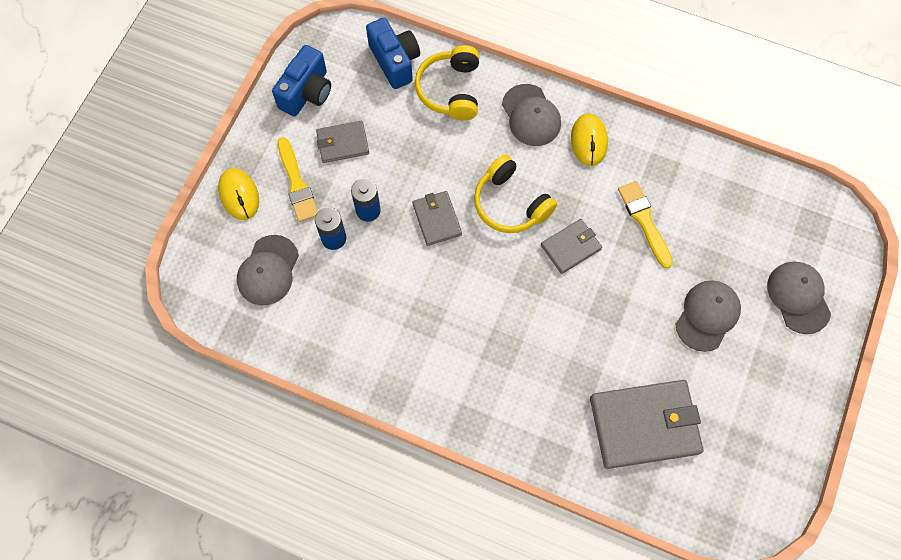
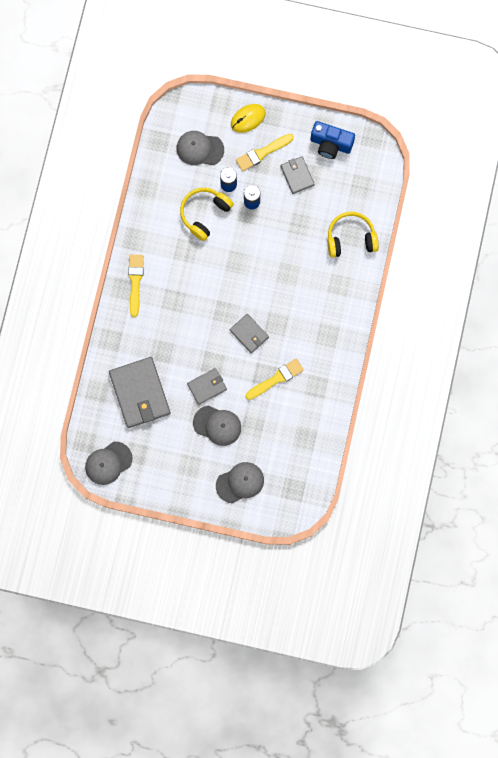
camera: 80 degrees right, 10 degrees up
blue camera [366,18,420,89] -> none
grey wallet [412,191,462,246] -> grey wallet moved to [187,368,227,405]
yellow headphones [474,155,557,233] -> yellow headphones moved to [180,188,234,241]
grey cap [502,84,561,146] -> grey cap moved to [85,442,132,485]
yellow mouse [571,114,608,166] -> none
none -> yellow brush [128,255,144,317]

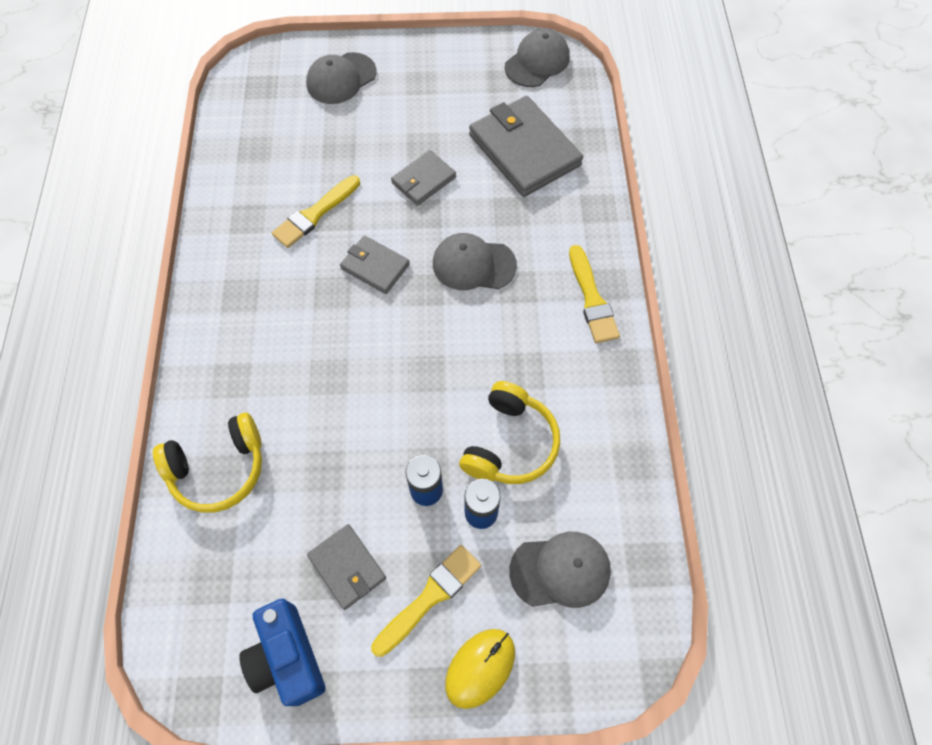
camera: 165 degrees right, 15 degrees down
grey cap [193,406,241,446] -> grey cap moved to [433,233,517,290]
blue camera [311,121,355,159] -> blue camera turned 120 degrees counterclockwise [239,598,326,706]

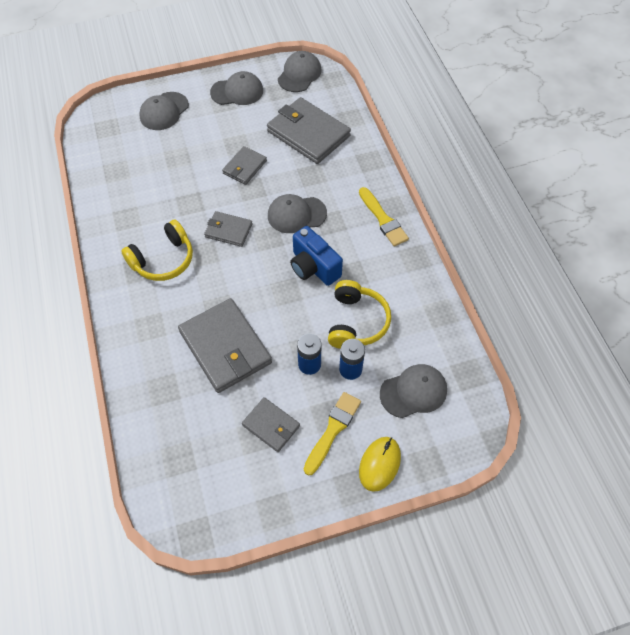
camera: 15 degrees left, 5 degrees down
yellow headphones [153,413,262,513] -> yellow headphones moved to [121,220,193,281]
blue camera [239,598,326,706] -> blue camera moved to [290,226,343,286]
yellow brush [272,175,360,248] -> none
none -> grey wallet [178,298,272,393]
none -> grey cap [210,71,263,105]

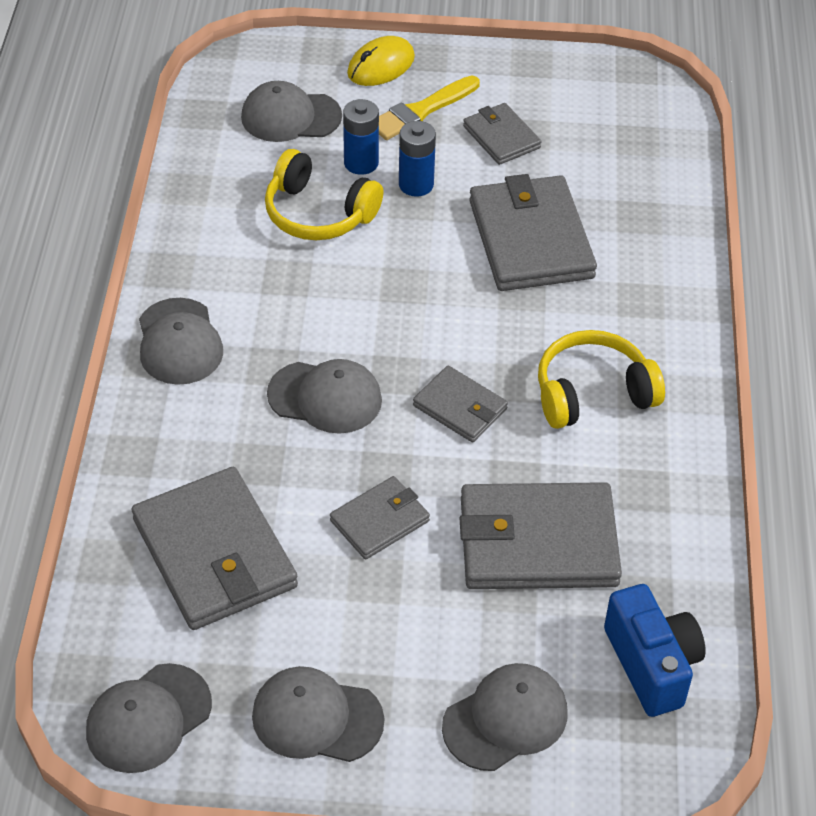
camera: 160 degrees left, 10 degrees down
blue camera [290,226,343,286] -> blue camera moved to [604,584,706,717]
yellow headphones [328,280,391,349] -> yellow headphones turned 90 degrees counterclockwise [265,149,384,240]
yellow brush [359,187,409,246] -> grey cap [139,298,223,385]
none -> grey wallet [460,482,622,589]

